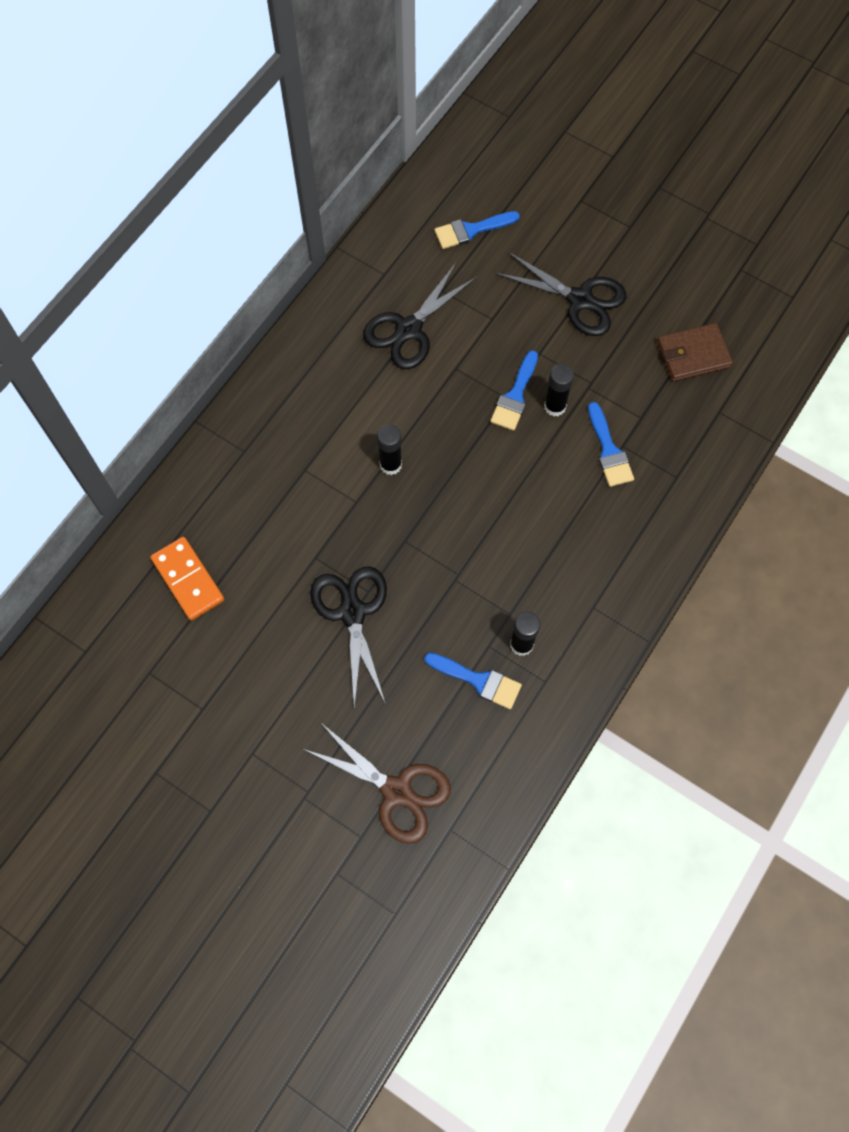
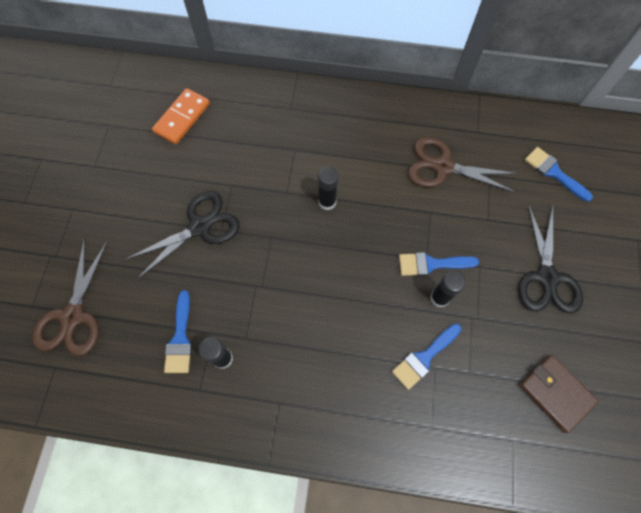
camera: 65 degrees right, 0 degrees up
black scissors [363,263,477,369] -> brown scissors [408,137,519,193]

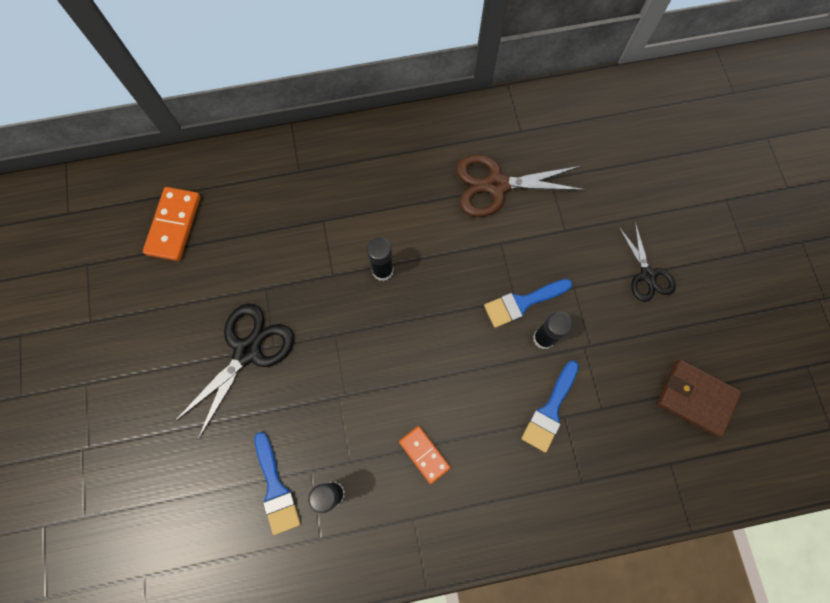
camera: 20 degrees left, 5 degrees up
brown scissors [33,239,108,356] -> none
black scissors [518,204,583,313] -> black scissors [619,222,676,302], size x0.63
blue brush [525,147,593,202] -> none
none -> orange domino [399,426,450,484]

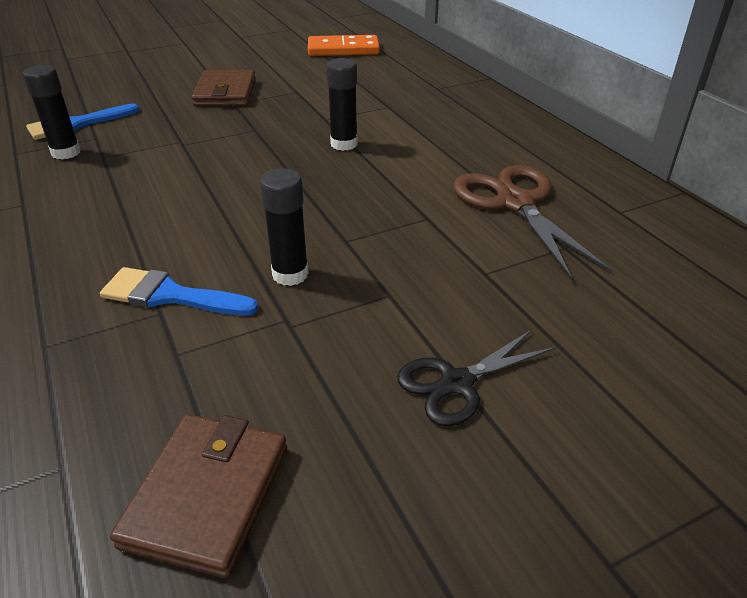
camera: 75 degrees right, 35 degrees down
black scissors [174,304,294,439] -> brown wallet [192,70,256,106]
orange domino [399,426,450,484] -> none
blue brush [484,279,572,328] -> none

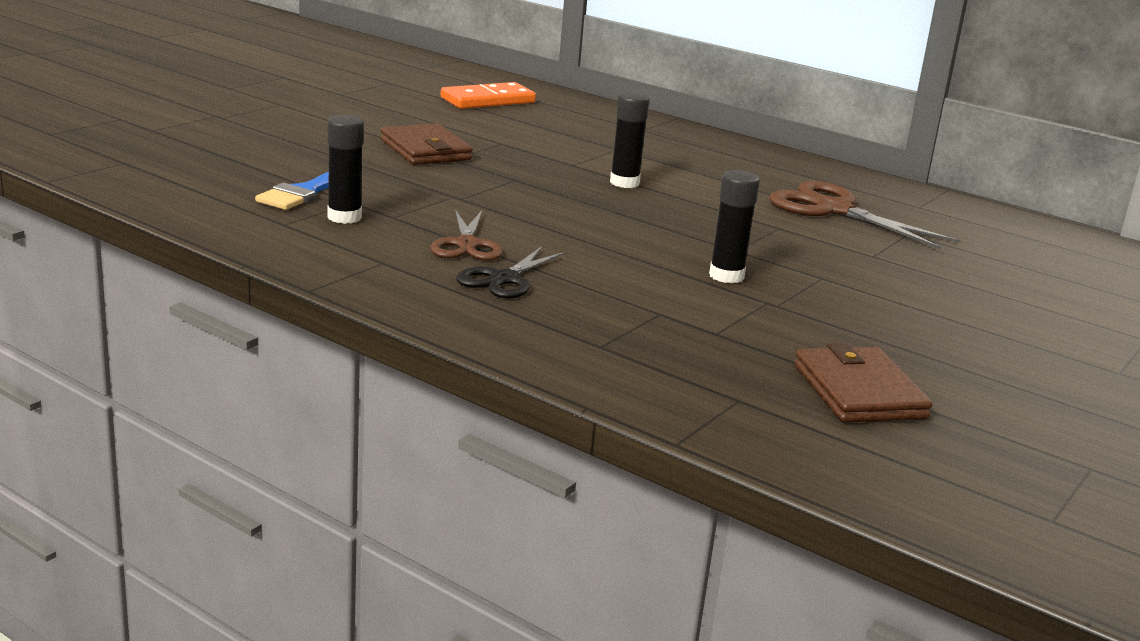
camera: 30 degrees left, 15 degrees down
blue brush [100,267,259,316] -> none
black scissors [397,329,556,426] -> black scissors moved to [456,246,567,299]
none -> brown scissors [430,210,503,261]

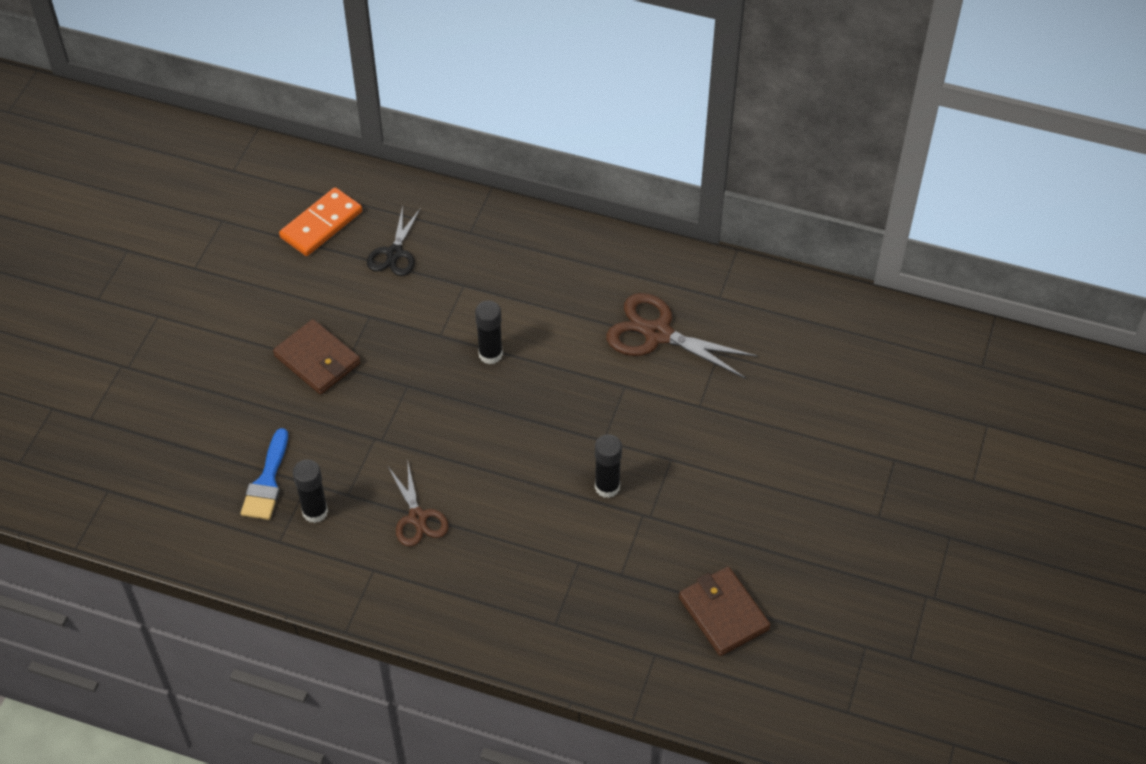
camera: 15 degrees left, 30 degrees up
black scissors [456,246,567,299] -> black scissors moved to [367,206,421,276]

